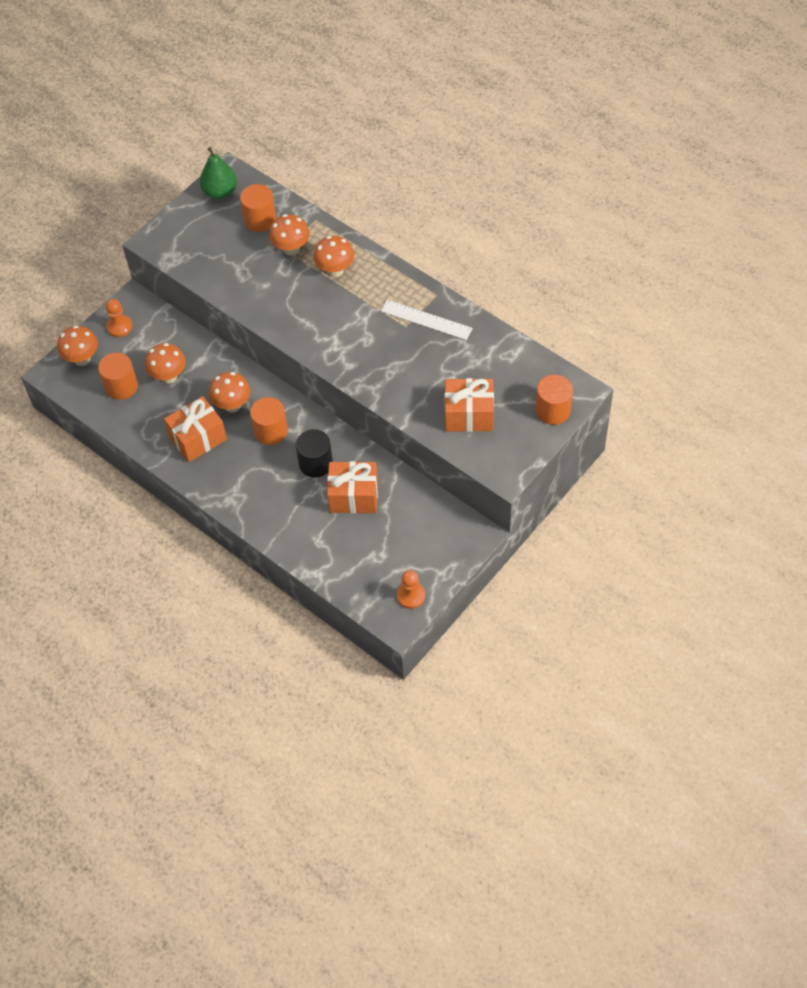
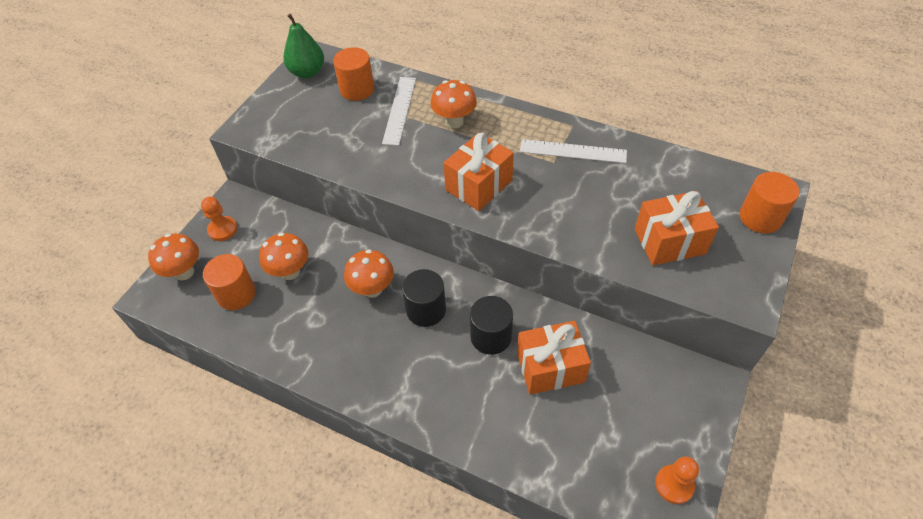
camera: 15 degrees left, 5 degrees down
orange gift [164,396,227,462] -> orange gift moved to [444,133,514,211]
orange cylinder [250,397,288,445] -> black cylinder [402,269,446,327]
orange mushroom [269,214,310,256] -> white ruler [382,77,416,146]

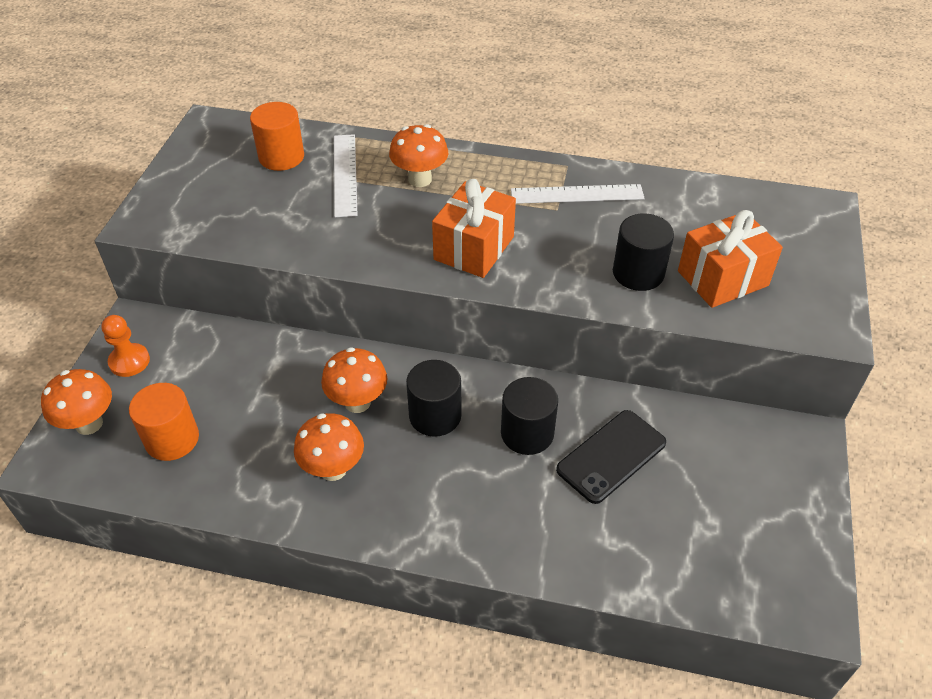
camera: 15 degrees left, 5 degrees down
orange mushroom [259,232,308,280] -> orange mushroom moved to [294,413,364,481]
green pear [283,14,324,79] -> none
orange gift [517,321,591,395] -> black phone [556,410,666,504]
orange pawn [655,457,699,504] -> none
orange cylinder [740,172,799,234] -> none
none -> black cylinder [613,214,674,291]

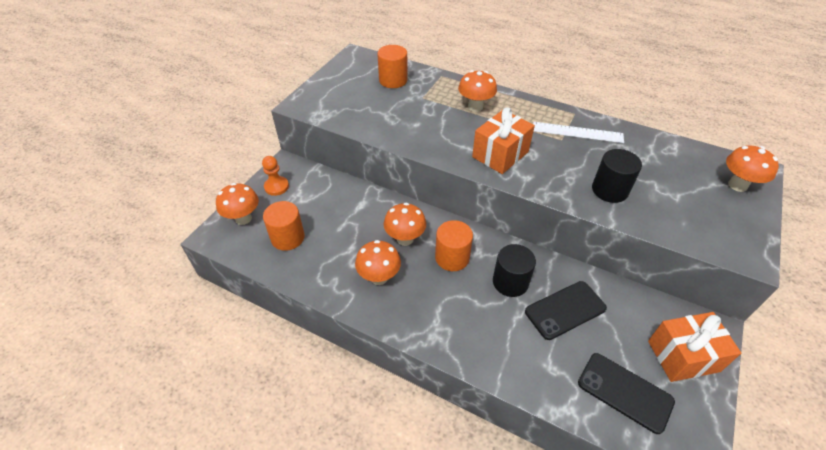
camera: 15 degrees right, 0 degrees up
white ruler [334,134,357,217] -> none
black cylinder [406,360,461,437] -> orange cylinder [435,220,473,271]
orange gift [678,210,783,308] -> orange gift moved to [648,312,741,382]
none -> black phone [578,353,675,434]
none -> orange mushroom [726,145,779,192]

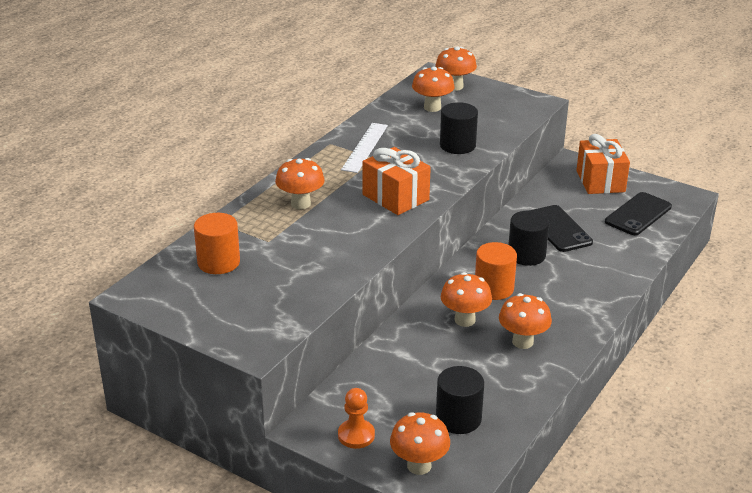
camera: 85 degrees left, 15 degrees down
orange cylinder [263,201,305,251] -> black cylinder [436,366,484,434]
none -> orange mushroom [412,66,455,112]

